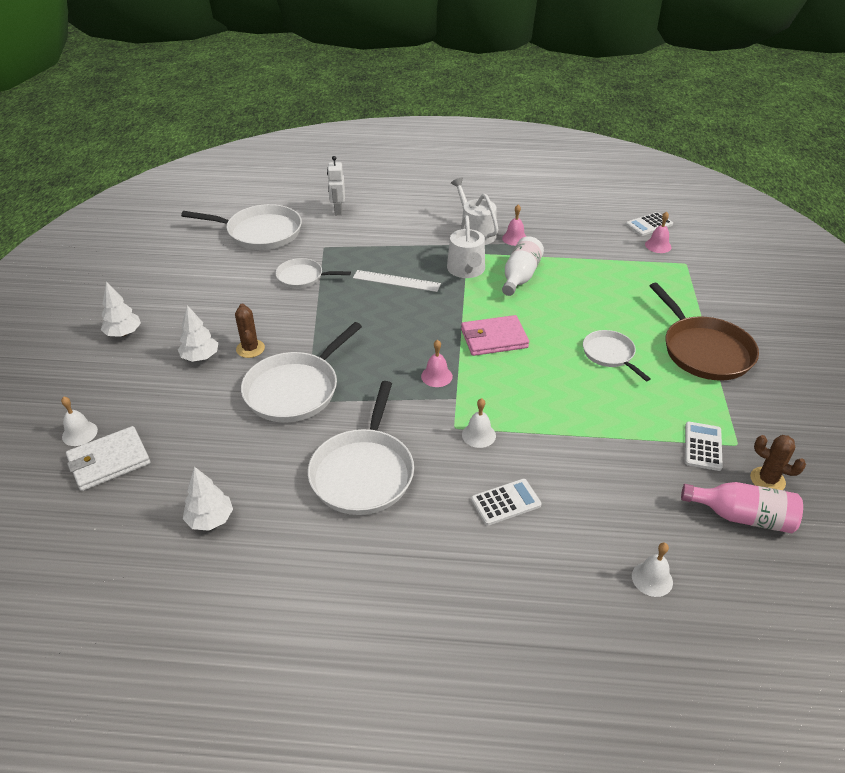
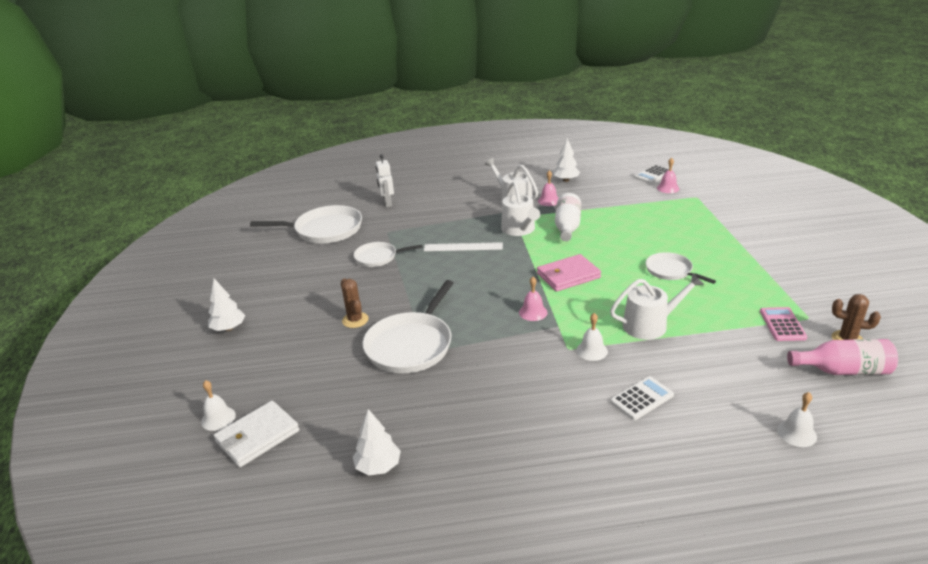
camera: 10 degrees left, 10 degrees down
white tree [178,305,218,362] -> white tree moved to [553,138,580,182]
white pan [308,381,414,515] -> none
brown pan [650,283,759,381] -> none
white calculator [685,422,723,471] -> pink calculator [760,307,807,341]
none -> white watering can [610,273,704,340]

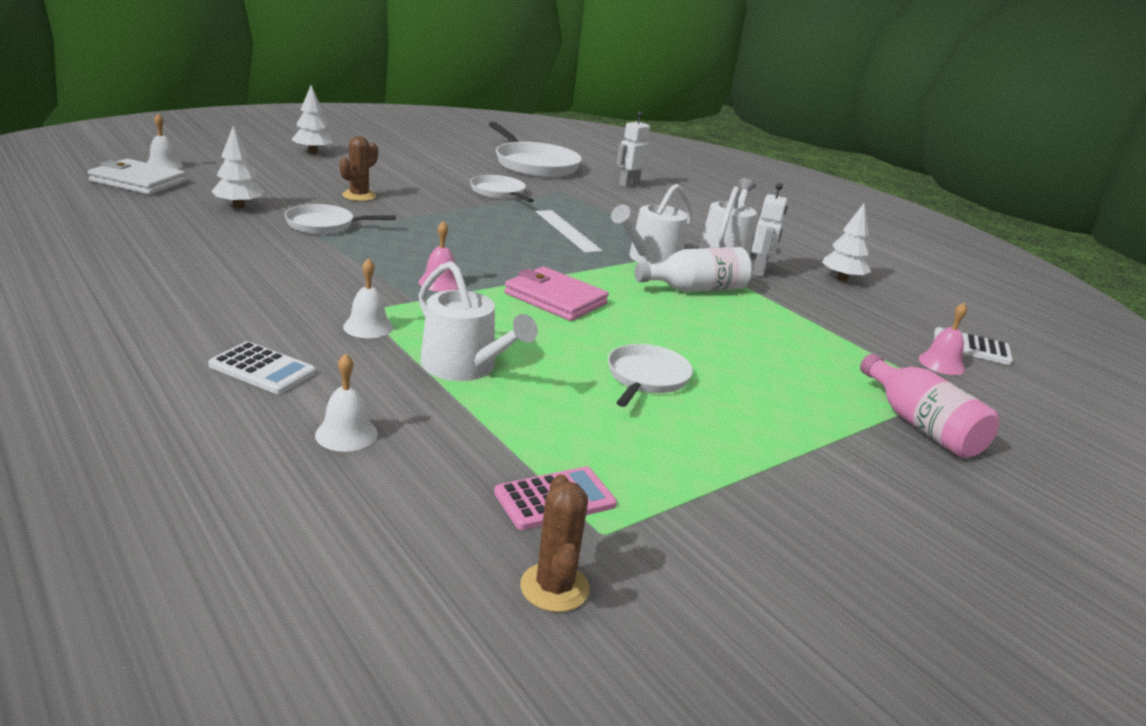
camera: 55 degrees right, 5 degrees down
white tree [353,409,401,476] -> white tree moved to [211,125,263,208]
white pan [363,280,454,373] -> white pan [284,204,396,234], size x0.58
pink bell [538,170,558,206] -> white robot [752,183,787,277]
white bell [777,392,817,447] -> white bell moved to [315,353,378,452]
pink bottle [787,339,898,375] -> pink bottle moved to [860,354,999,458]

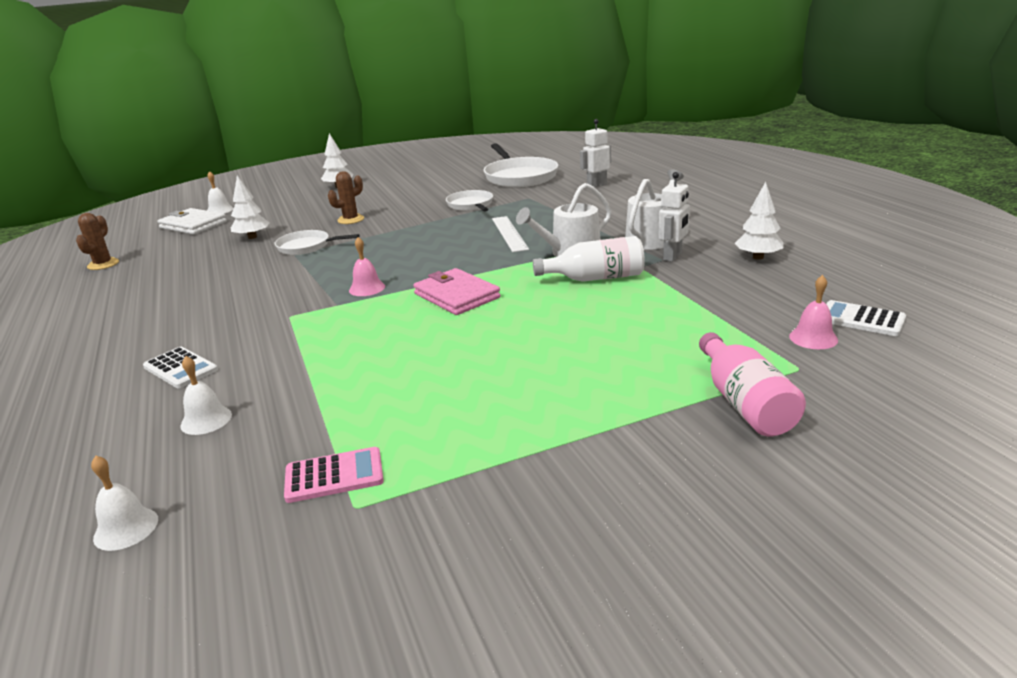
camera: 20 degrees right, 0 degrees up
white bell [343,258,393,338] -> white bell moved to [91,455,158,551]
white watering can [419,261,538,381] -> none
brown cactus [520,474,590,612] -> brown cactus moved to [76,213,119,270]
white pan [608,344,693,407] -> none

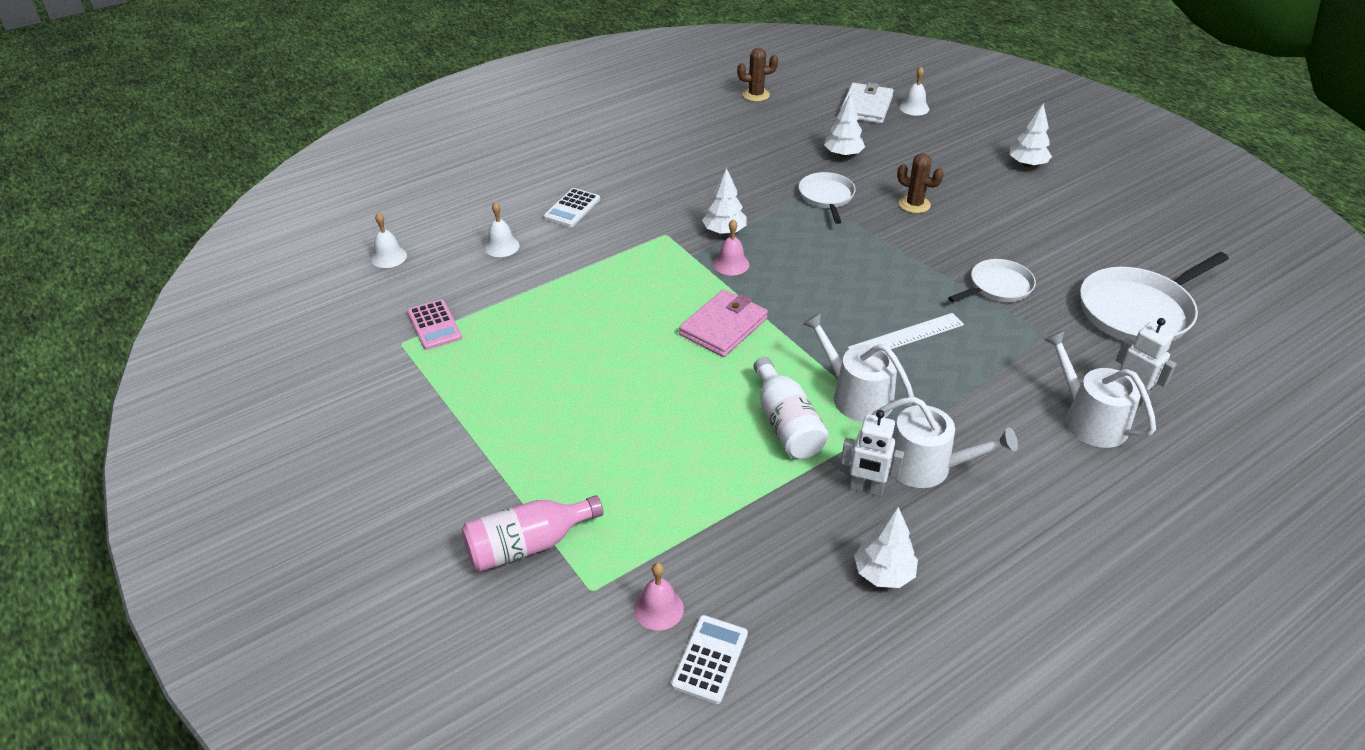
camera: 75 degrees right, 15 degrees up
none -> white tree [702,168,746,235]
none -> white watering can [1043,330,1156,448]

